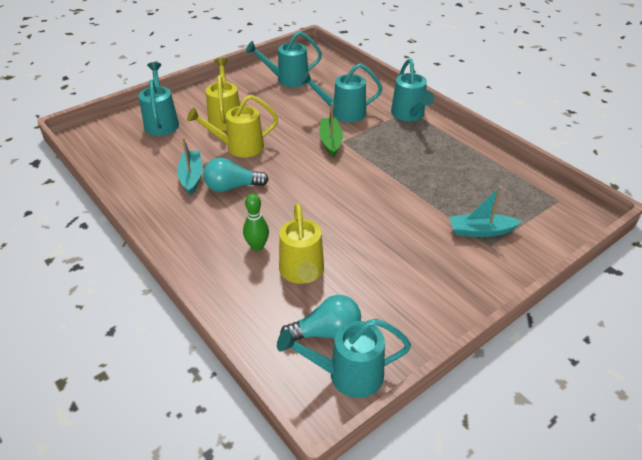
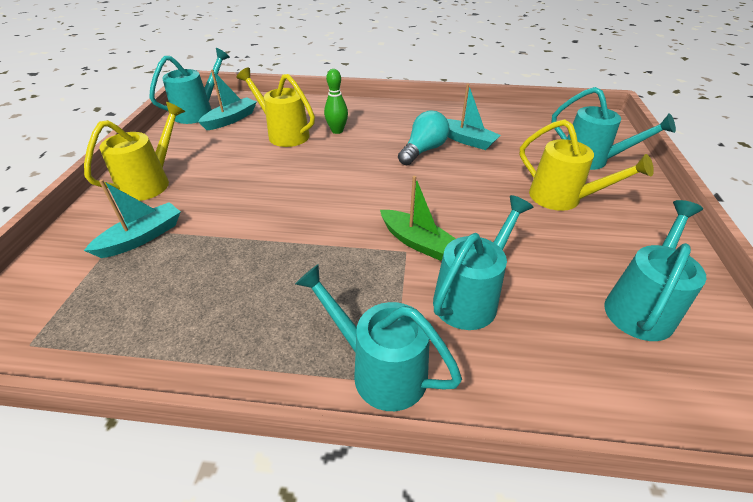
camera: 135 degrees right, 0 degrees up
yellow watering can [187,95,278,158] -> yellow watering can moved to [84,102,185,201]
turquoise light bulb [280,295,361,341] -> turquoise boat [198,70,257,130]

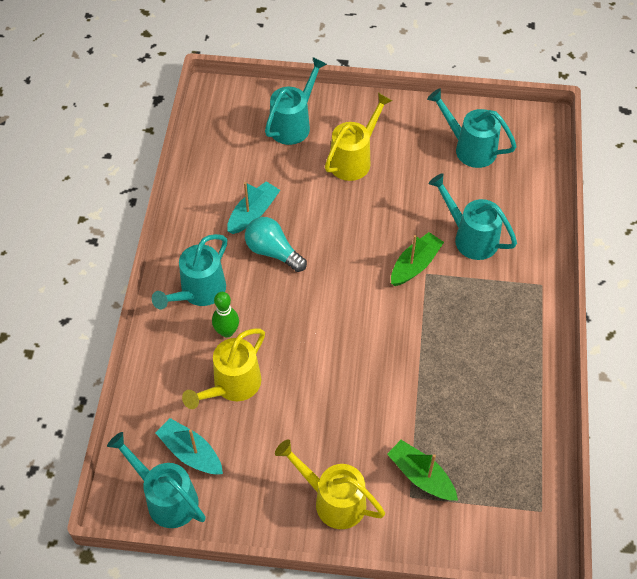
camera: 90 degrees left, 15 degrees up
turquoise boat [84,180,181,258] -> green boat [387,440,458,501]
turquoise watering can [295,264,462,411] -> turquoise watering can moved to [152,234,227,309]

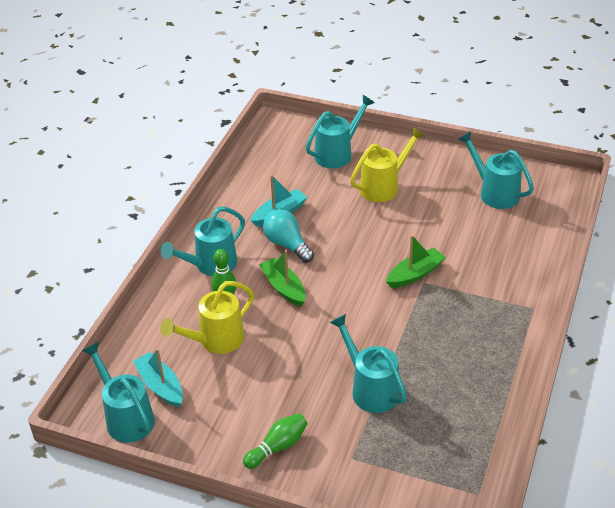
camera: 15 degrees right, 15 degrees down
yellow watering can [275,439,385,529] -> green bowling pin [243,413,308,469]
green boat [387,440,458,501] -> green boat moved to [259,250,306,307]
turquoise watering can [429,173,517,260] -> turquoise watering can moved to [329,314,407,413]

